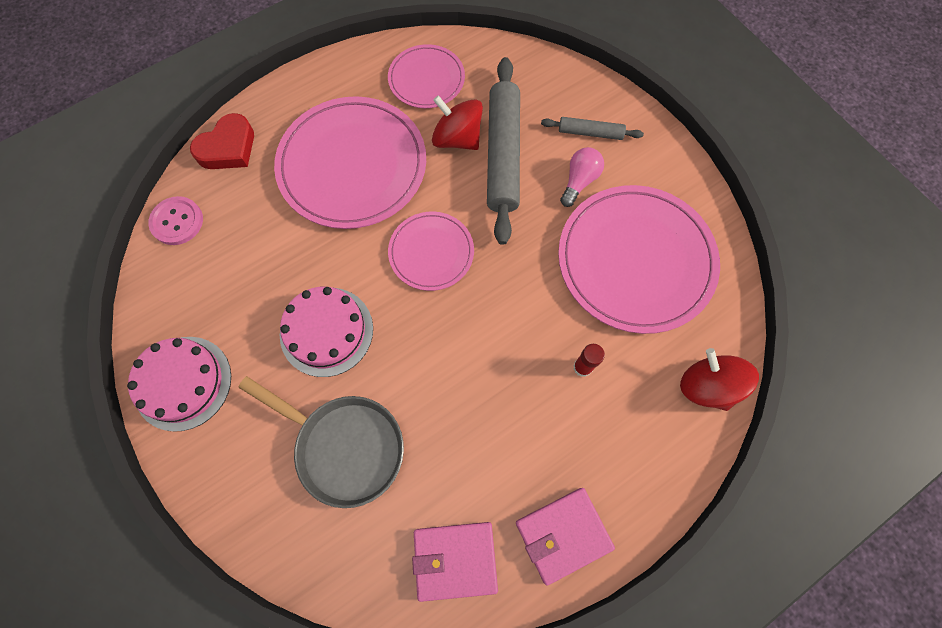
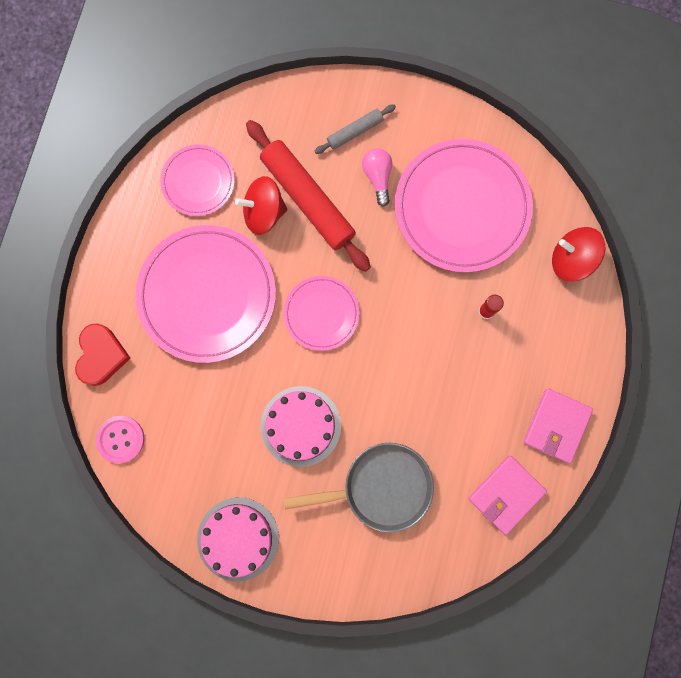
camera: 40 degrees left, 10 degrees up
grey rolling pin [487,57,520,245] -> red rolling pin [246,120,371,272]

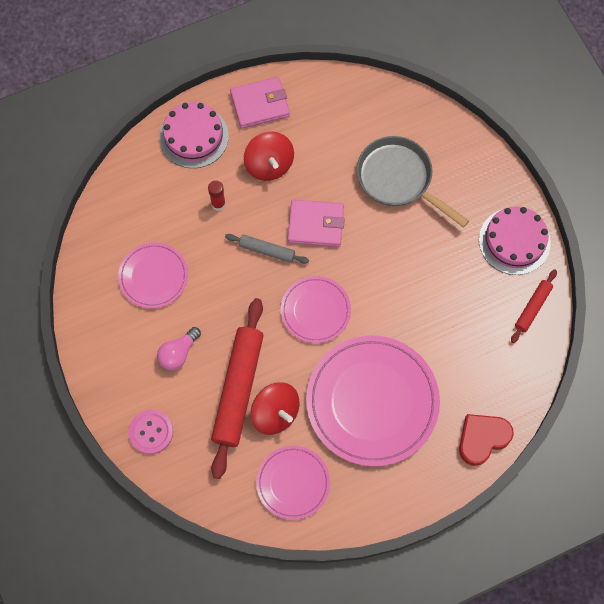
camera: 130 degrees left, 10 degrees down
pink button [96,416,145,463] -> pink button moved to [128,410,173,454]
pink cake [261,386,341,467] -> pink cake moved to [159,102,229,168]
grey rolling pin [315,104,396,154] -> grey rolling pin moved to [225,234,309,264]
pink plate [395,139,533,273] -> pink plate [118,243,188,308], size x0.54
pink wallet [469,456,547,535] -> pink wallet moved to [288,199,345,247]
red spinning top [552,227,606,282] -> red spinning top moved to [244,132,294,181]
none -> red rolling pin [511,269,557,343]

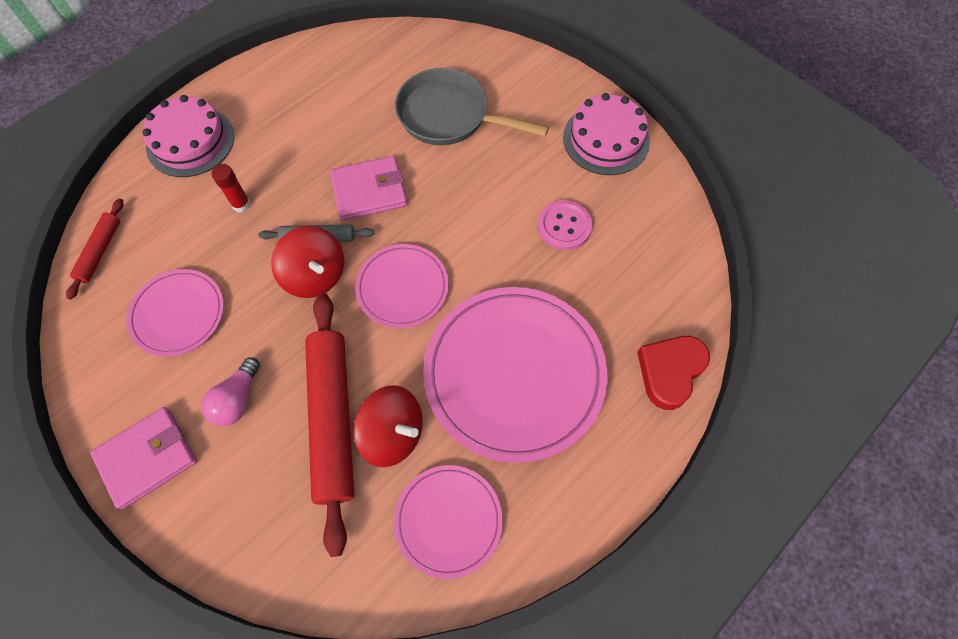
camera: 20 degrees left, 5 degrees down
pink button [128,410,173,454] -> pink button moved to [538,200,592,250]
pink wallet [230,77,290,128] -> pink wallet moved to [90,407,197,509]
red spinning top [244,132,294,181] -> red spinning top moved to [271,226,344,298]
red rolling pin [511,269,557,343] -> red rolling pin moved to [66,198,123,300]

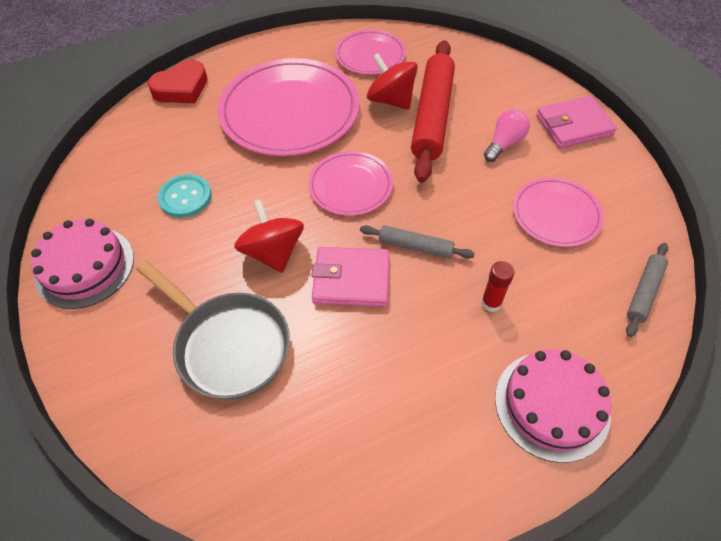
camera: 160 degrees left, 10 degrees down
red rolling pin [66,198,123,300] -> grey rolling pin [626,243,668,337]
red spinning top [271,226,344,298] -> red spinning top moved to [234,199,304,273]
pink button [538,200,592,250] -> turquoise button [158,174,212,218]

